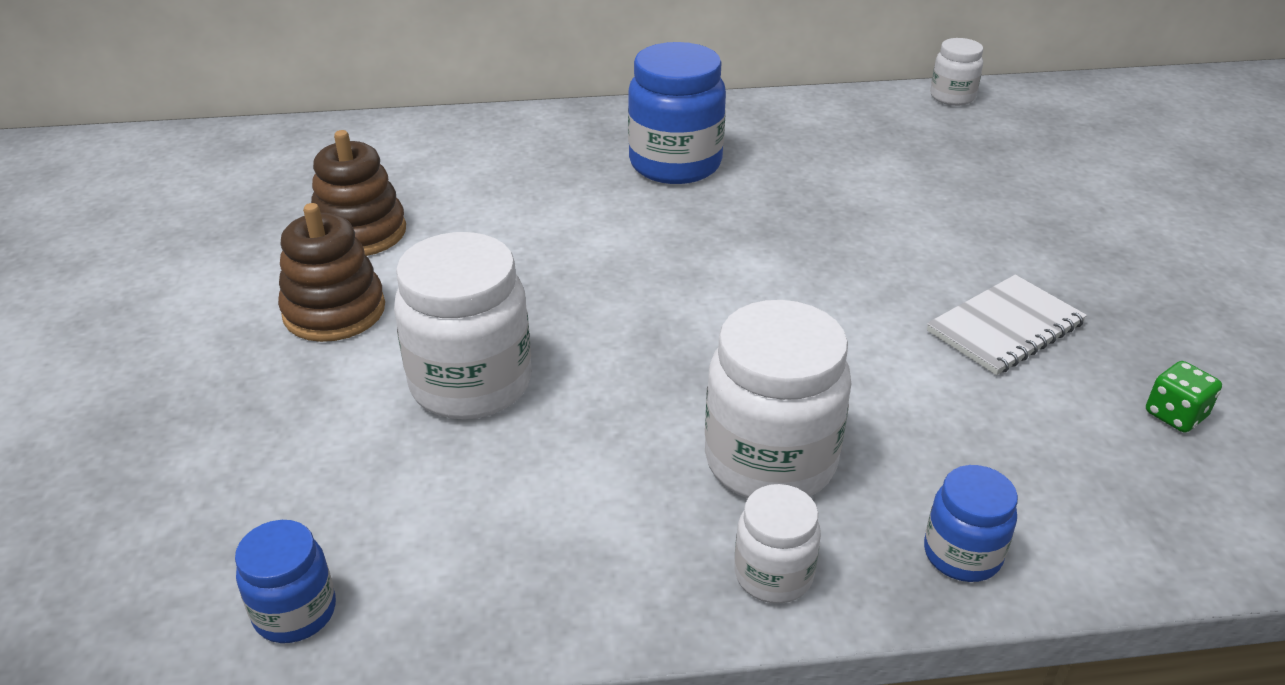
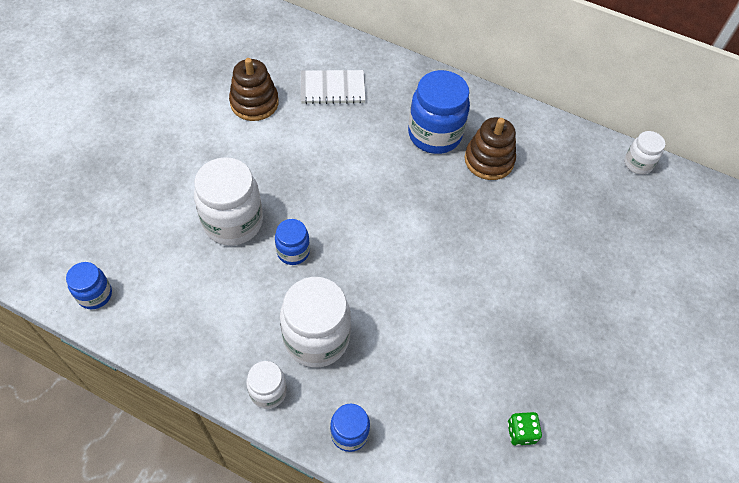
camera: 30 degrees right, 20 degrees up
brown stacking toy [278,203,385,342] -> brown stacking toy moved to [465,117,516,180]
white notebook [927,275,1087,375] -> white notebook moved to [301,70,366,104]
none -> blue jar [275,219,310,265]

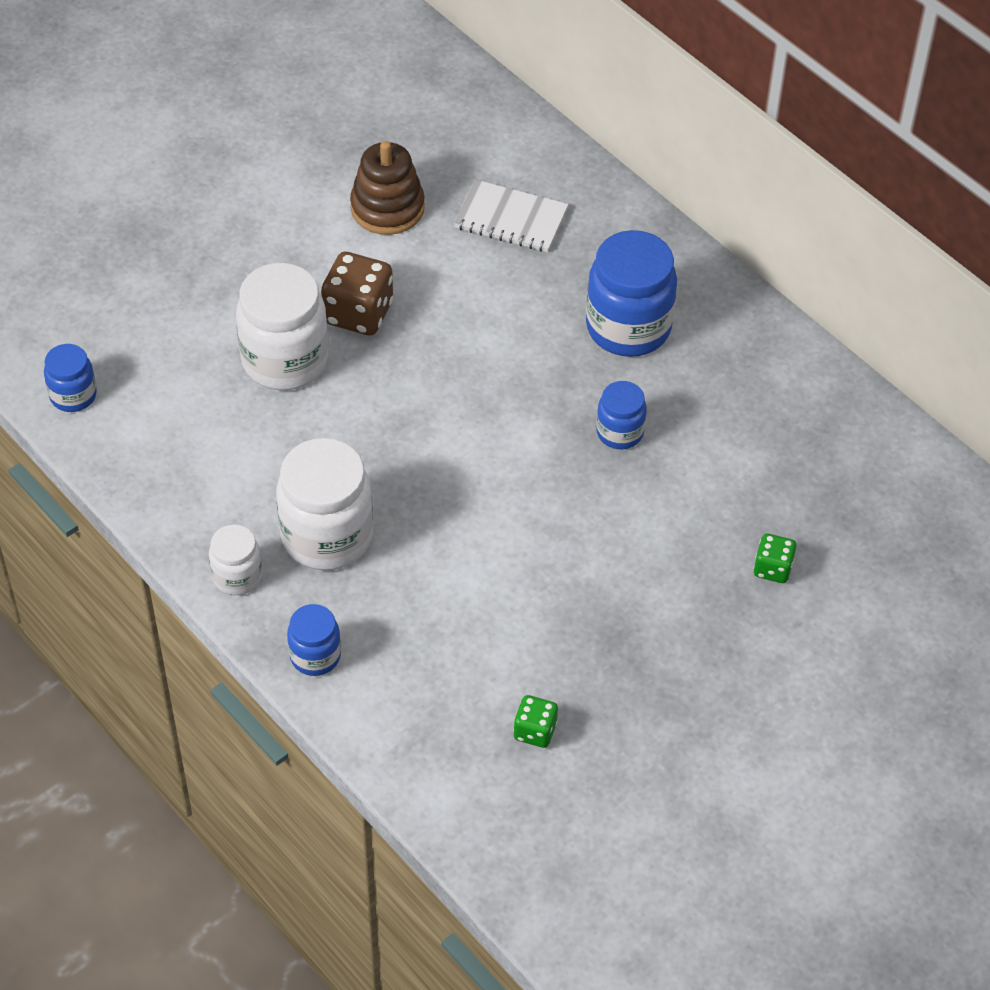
camera: 25 degrees right, 5 degrees down
blue jar [275,219,310,265] -> blue jar moved to [596,381,647,449]
brown stacking toy [465,117,516,180] -> none
white jar [624,131,665,175] -> none
none -> brown dice [321,252,393,336]
none -> green dice [754,534,796,583]

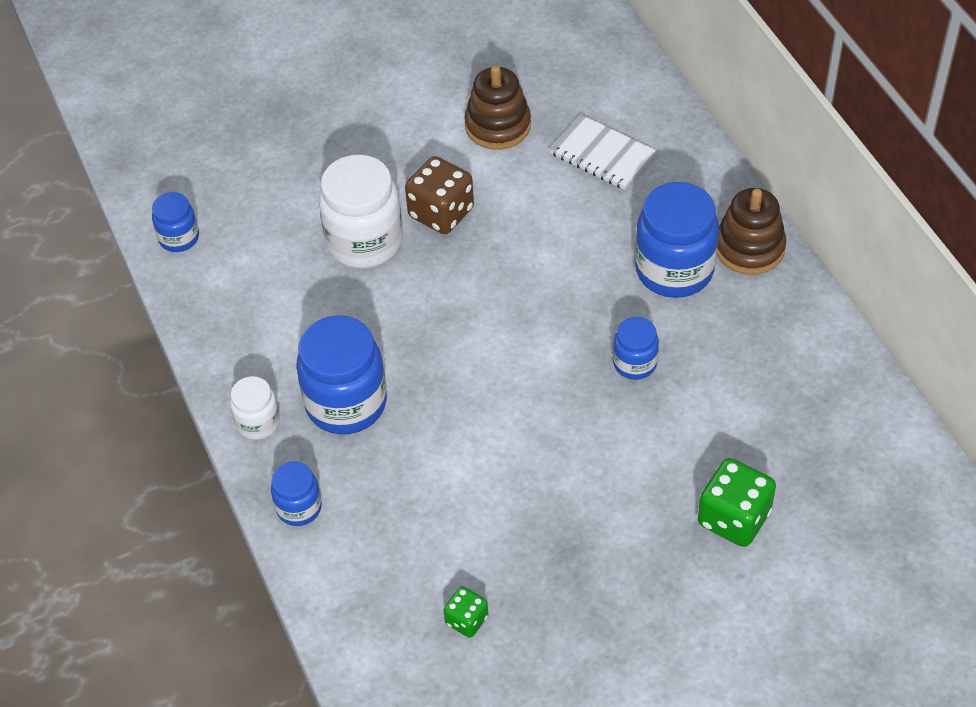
camera: 20 degrees right, 0 degrees up
white jar [276,438,373,570] -> blue jar [296,315,387,434]
green dice [754,534,796,583] -> green dice [698,458,776,547], size x1.78
none -> brown stacking toy [717,188,786,275]

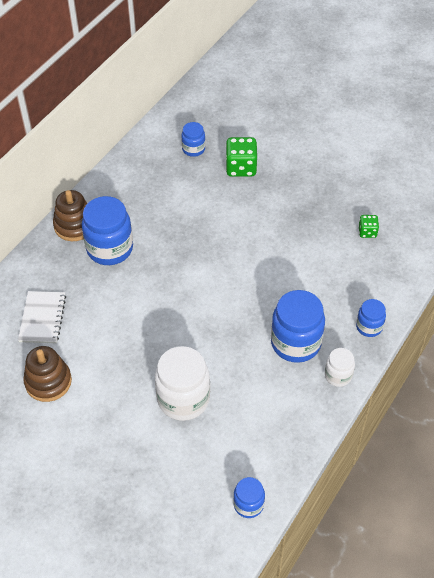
camera: 125 degrees left, 0 degrees up
brown dice [405,156,474,234] -> none
blue jar [613,317,659,380] -> blue jar moved to [181,122,205,157]

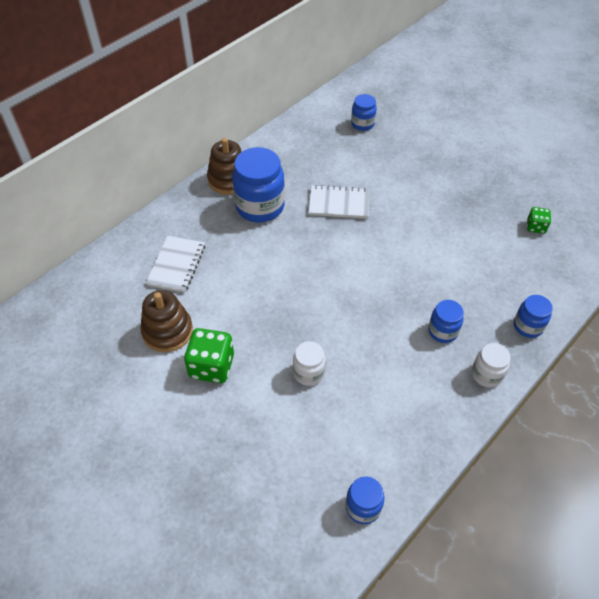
camera: 10 degrees right, 0 degrees up
white jar [155,346,210,421] -> white jar [293,341,326,386], size x0.54
green dice [226,137,257,177] -> green dice moved to [184,328,234,383]
blue jar [271,290,325,363] -> blue jar [428,300,464,343], size x0.54
none -> white notebook [308,185,369,219]

